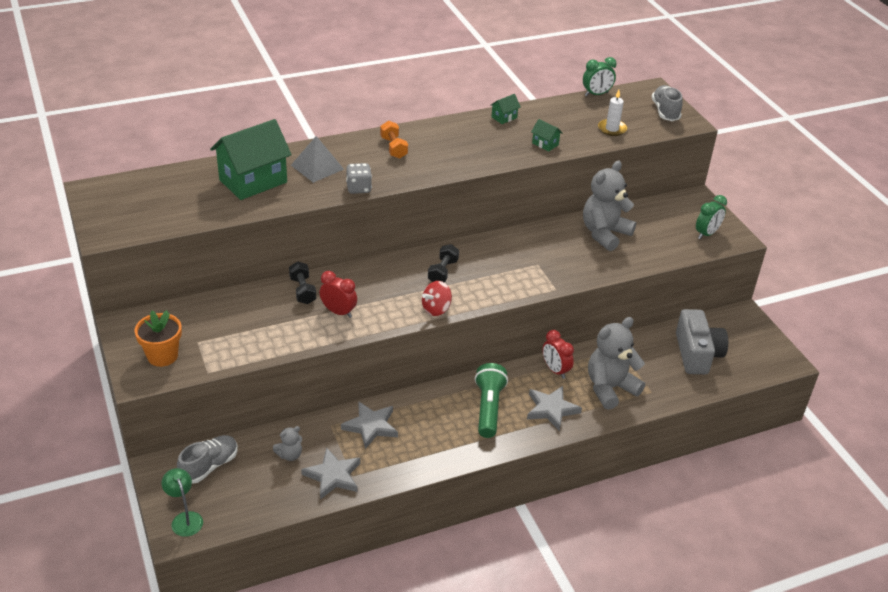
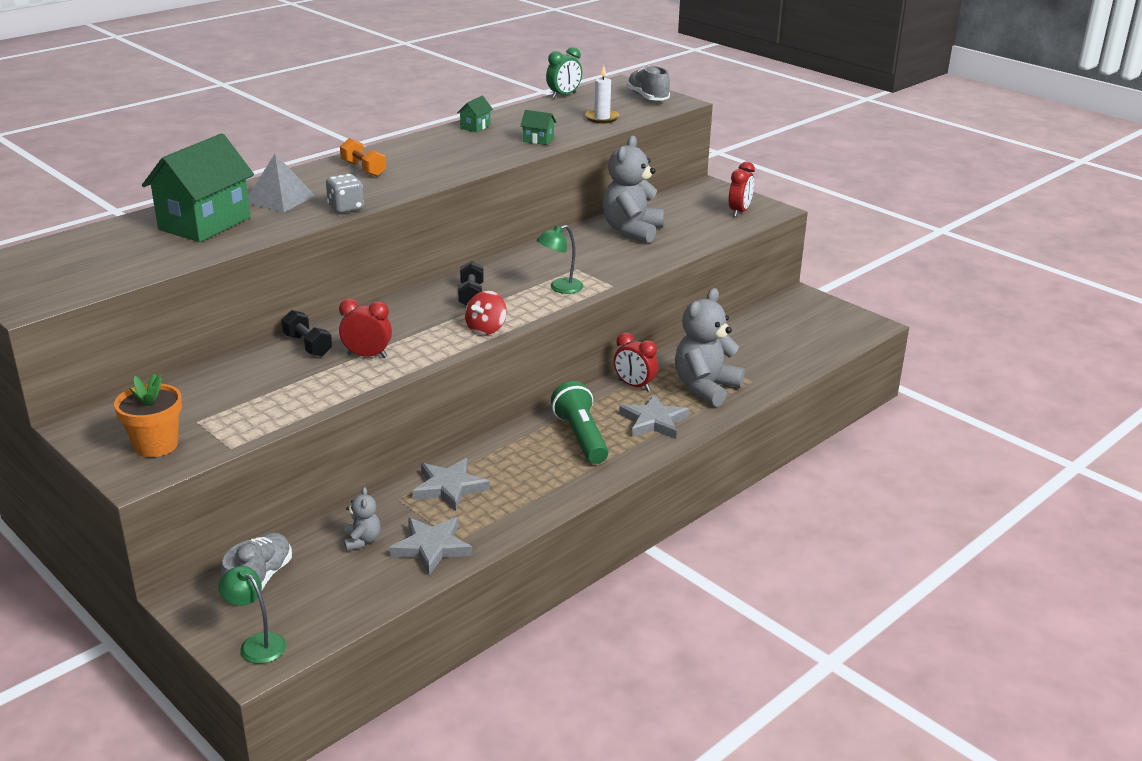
camera: 20 degrees left, 10 degrees down
grey teddy bear [273,426,302,461] -> grey teddy bear turned 45 degrees counterclockwise [344,487,381,551]
grey camera [676,309,728,374] -> none
green clock [696,195,727,239] -> red clock [729,161,755,217]
none -> green lamp [537,225,583,294]

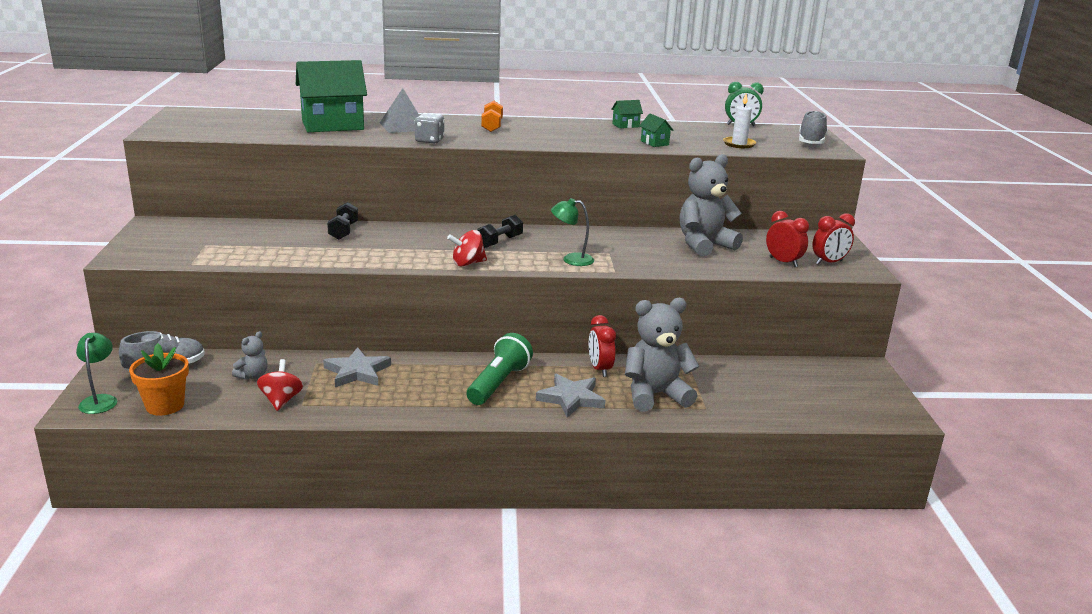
camera: 40 degrees right, 5 degrees down
orange flower pot [114,373,182,457] -> orange flower pot moved to [129,343,189,415]
red clock [339,299,392,358] -> red clock moved to [766,211,809,267]
grey star [389,517,472,575] -> red spinning top [257,359,303,411]

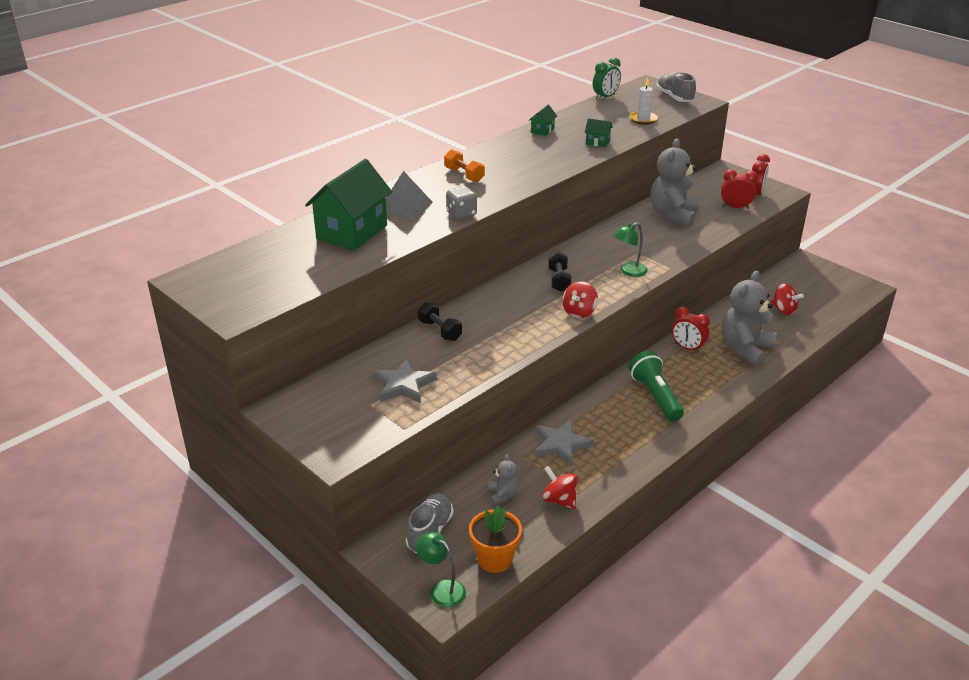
camera: 40 degrees left, 10 degrees up
grey star [536,374,605,418] -> grey star moved to [373,358,437,403]
none -> red spinning top [770,283,804,315]

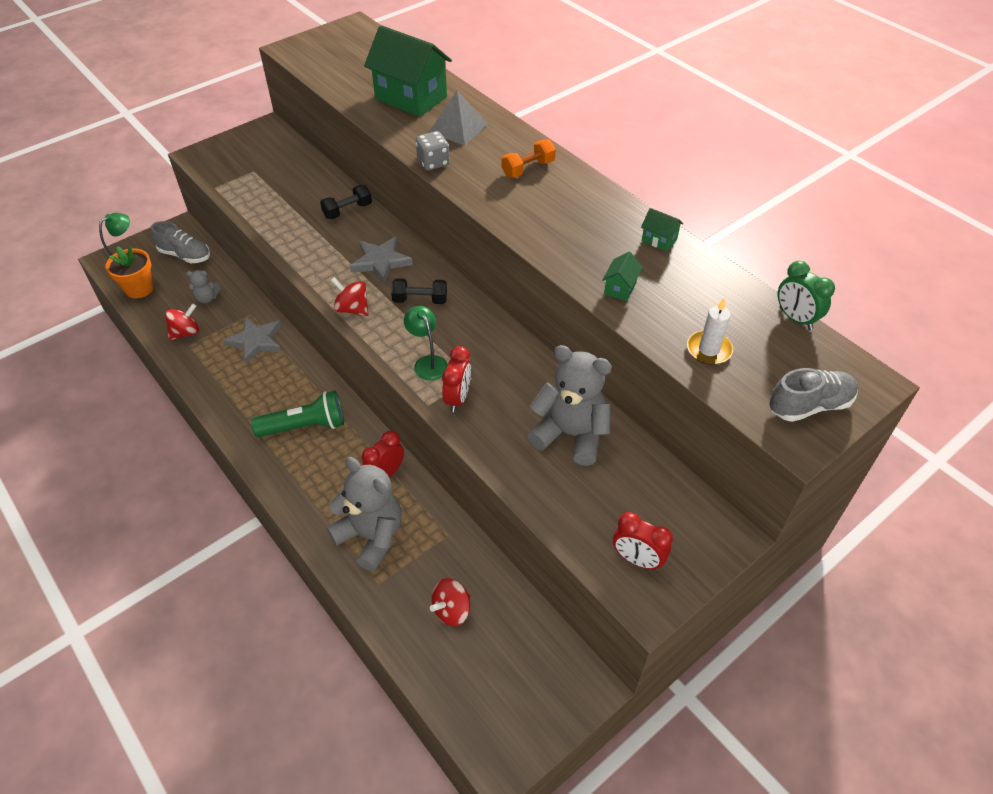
camera: 95 degrees right, 15 degrees up
grey star [373,358,437,403] -> grey star moved to [350,236,413,283]
red clock [721,169,758,209] -> red clock moved to [442,346,471,412]

